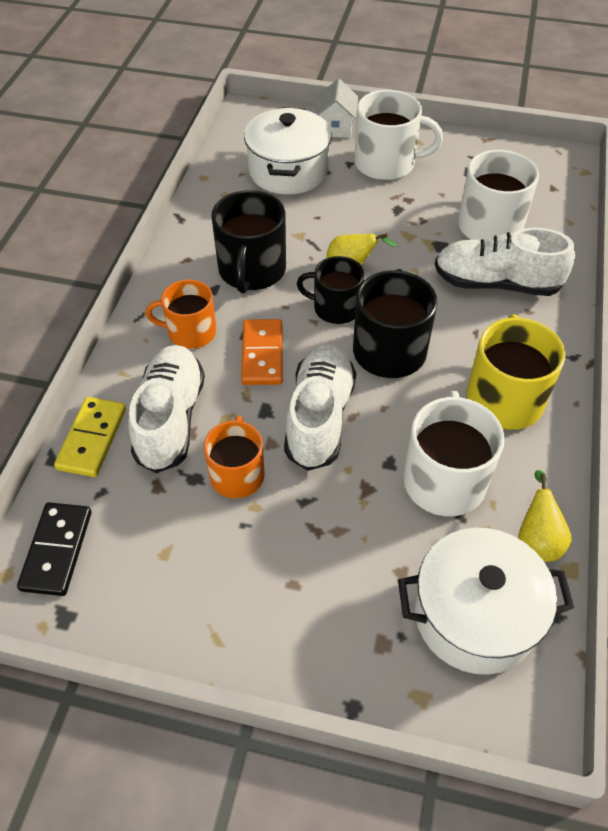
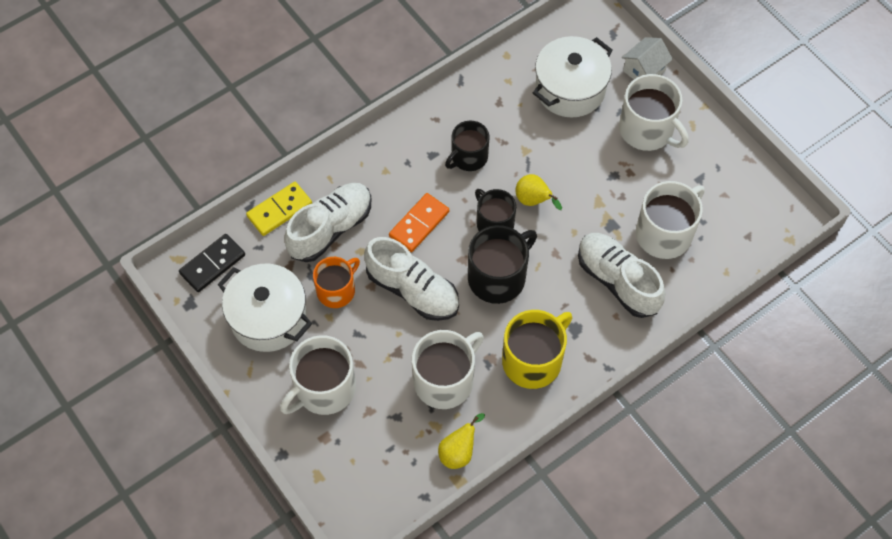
camera: 40 degrees right, 10 degrees up
orange mug [146,279,216,349] -> none
black mug [211,190,286,294] -> black mug [445,121,490,171], size x0.66
white shoe [284,344,356,471] -> white shoe turned 75 degrees clockwise [364,237,459,321]
white pot [398,528,574,675] -> white pot moved to [218,264,312,352]
none -> white mug [280,335,356,415]

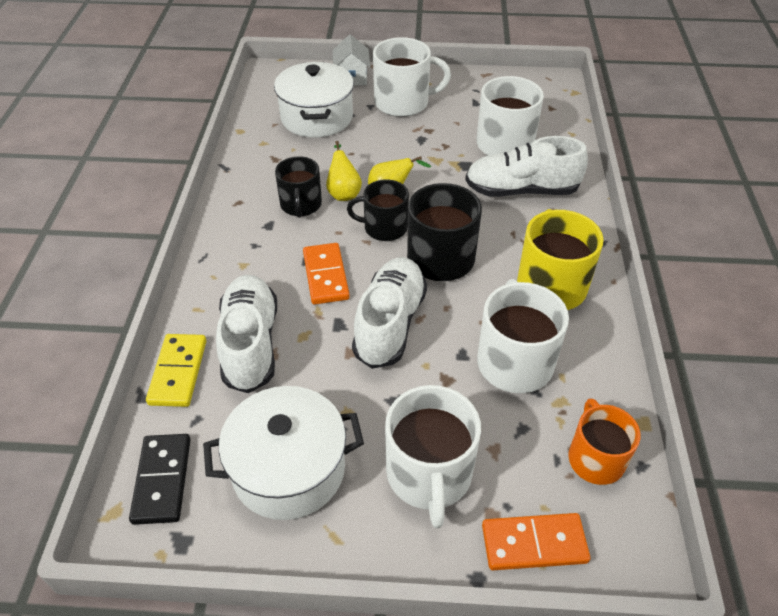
camera: 50 degrees left, 15 degrees down
orange mug [313,257,360,308] -> orange mug moved to [568,399,641,485]
white shoe [364,237,459,321] -> white shoe turned 60 degrees counterclockwise [352,257,427,369]
yellow pear [438,413,485,469] -> yellow pear moved to [326,141,362,201]
none -> orange domino [482,513,590,570]

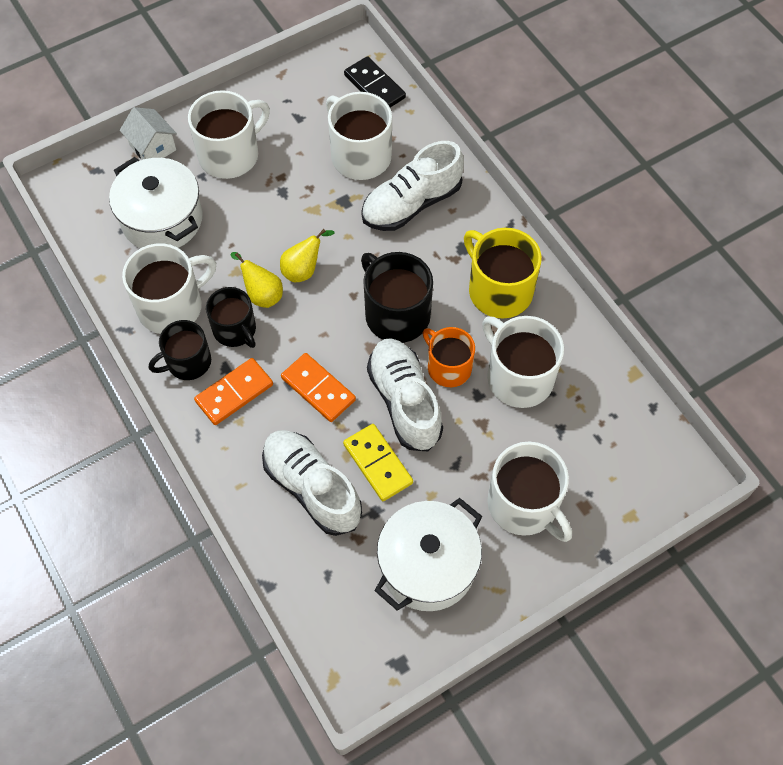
camera: 35 degrees left, 15 degrees up
black domino [129,434,190,525] -> black domino moved to [344,56,406,107]
yellow domino [146,334,206,407] -> yellow domino moved to [343,424,413,501]
black mug [347,179,409,241] -> black mug moved to [149,320,211,380]
orange domino [482,513,590,570] -> orange domino moved to [194,358,273,425]
orange mug [568,399,641,485] -> orange mug moved to [423,327,475,387]
none -> white mug [122,243,216,334]

